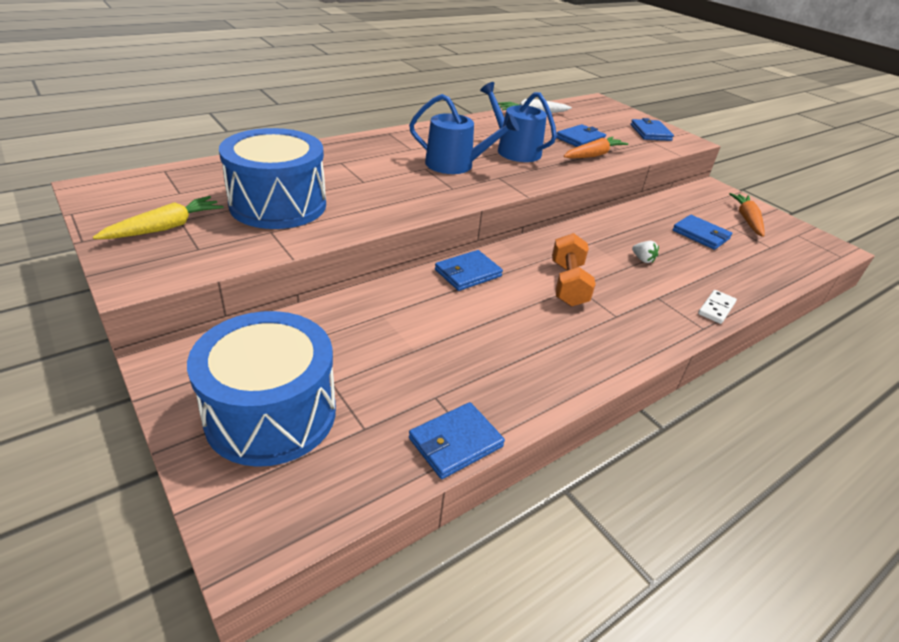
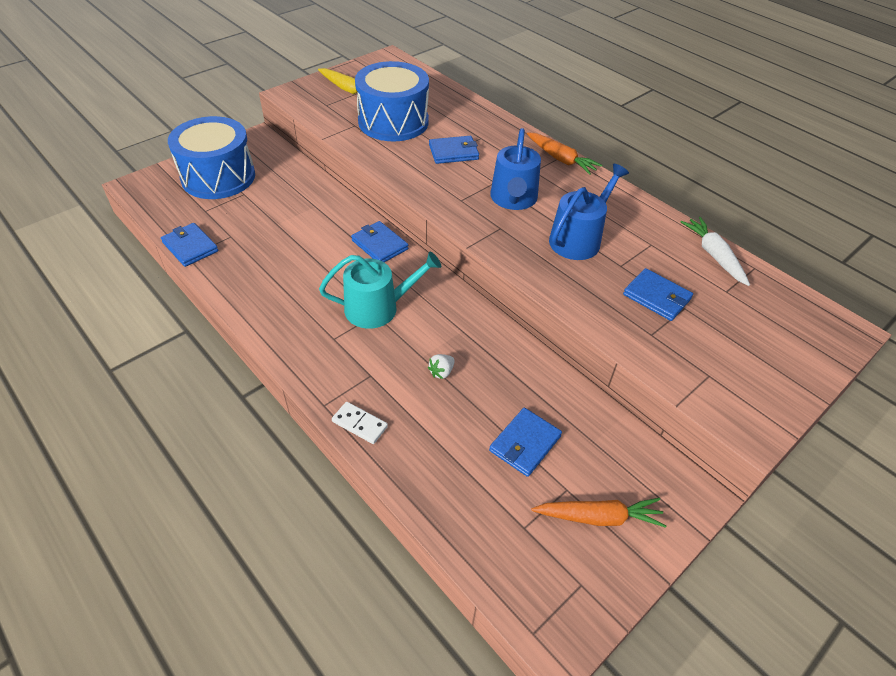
camera: 85 degrees right, 10 degrees up
orange dumbbell [552,233,596,307] -> turquoise watering can [319,251,441,329]
orange carrot [564,137,628,159] -> orange carrot moved to [527,132,602,175]
blue wallet [631,118,674,141] -> blue wallet moved to [429,136,479,164]

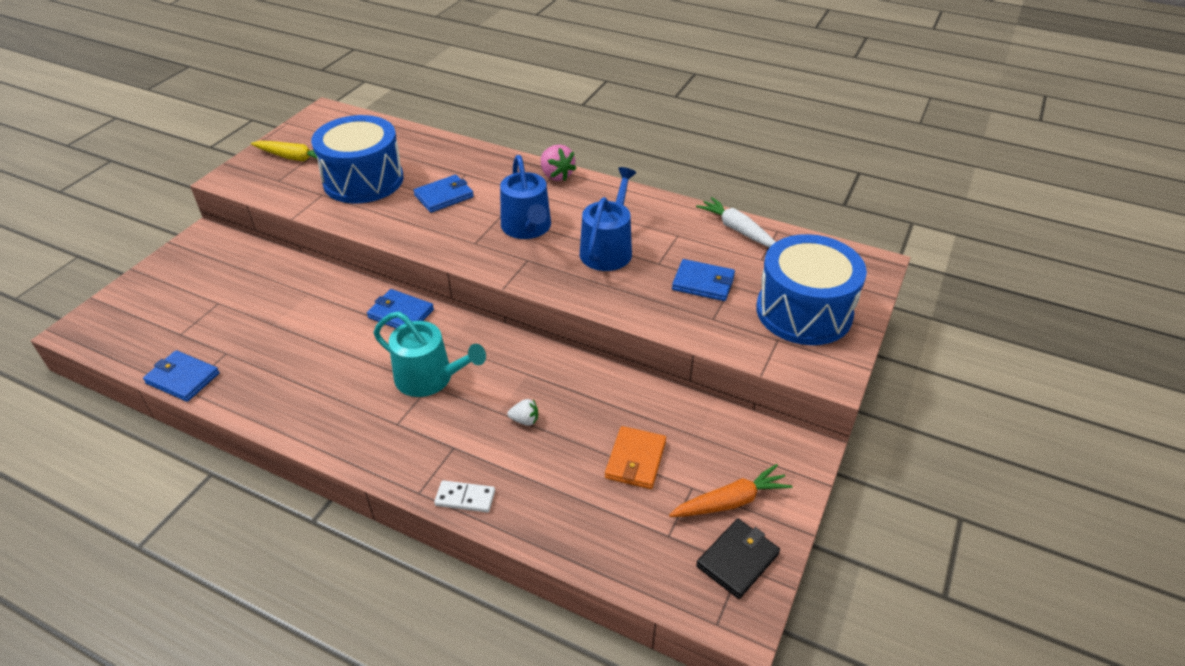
camera: 20 degrees left, 5 degrees down
blue drum [168,116,255,199] -> blue drum moved to [756,234,867,345]
turquoise watering can [319,251,441,329] -> turquoise watering can turned 60 degrees clockwise [374,312,486,397]
white strawberry [428,354,455,379] -> white strawberry turned 105 degrees counterclockwise [507,399,538,426]
blue wallet [489,408,562,477] -> orange wallet [605,426,666,489]
orange carrot [527,132,602,175] -> pink strawberry [541,145,577,181]
none -> black wallet [696,518,780,599]

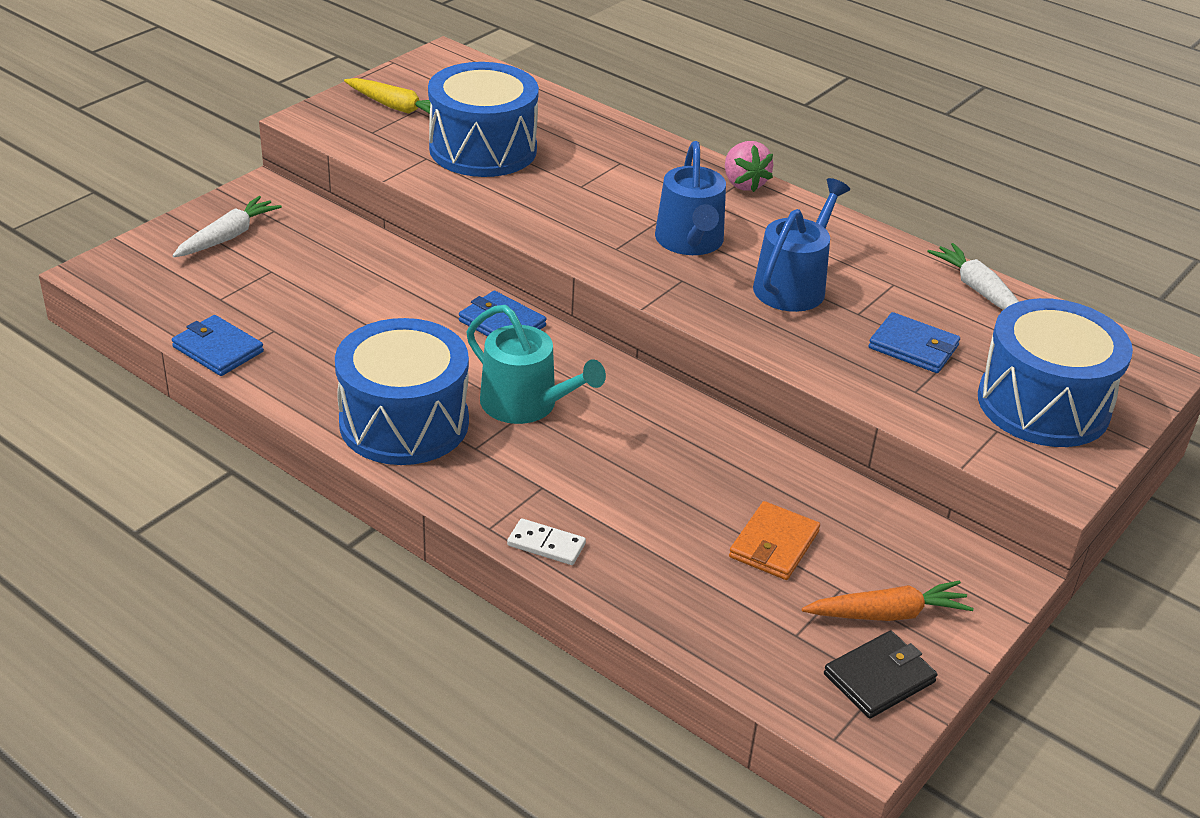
camera: 10 degrees right, 5 degrees down
blue wallet [413,175,474,213] -> none
white strawberry [507,399,538,426] -> none
none -> white carrot [173,196,282,257]
none -> blue drum [335,318,469,465]

